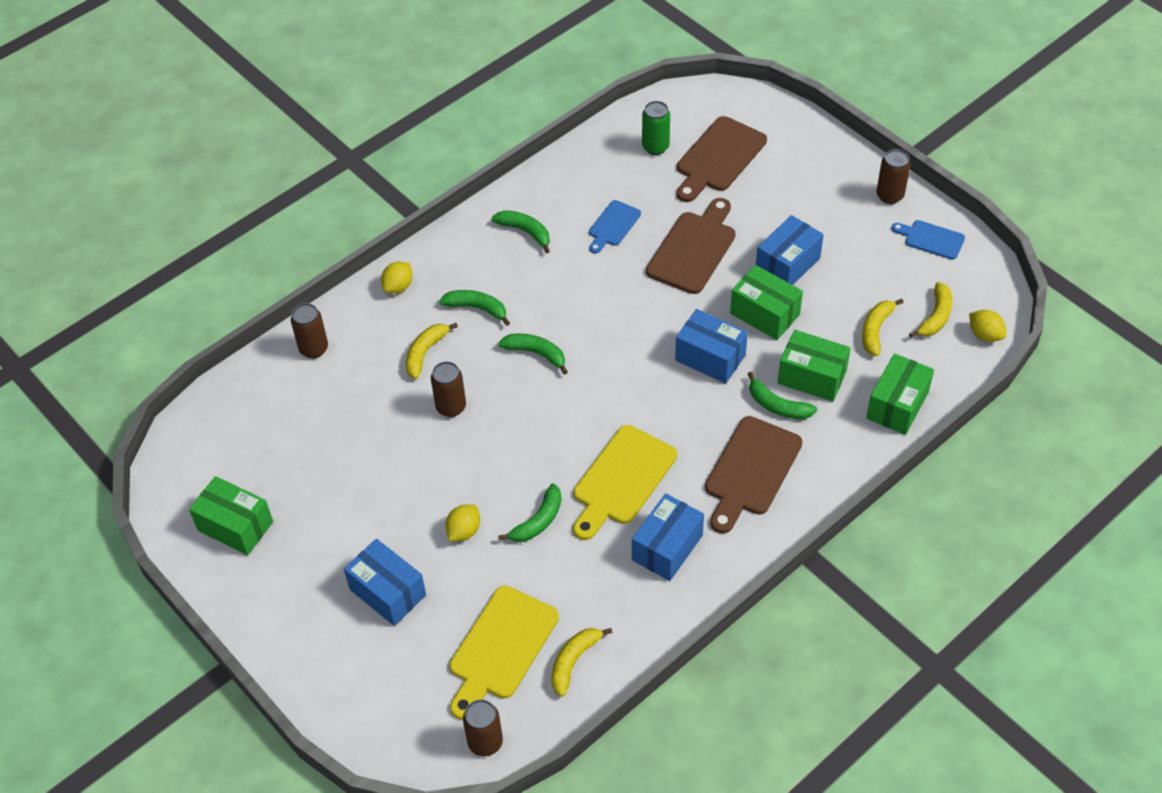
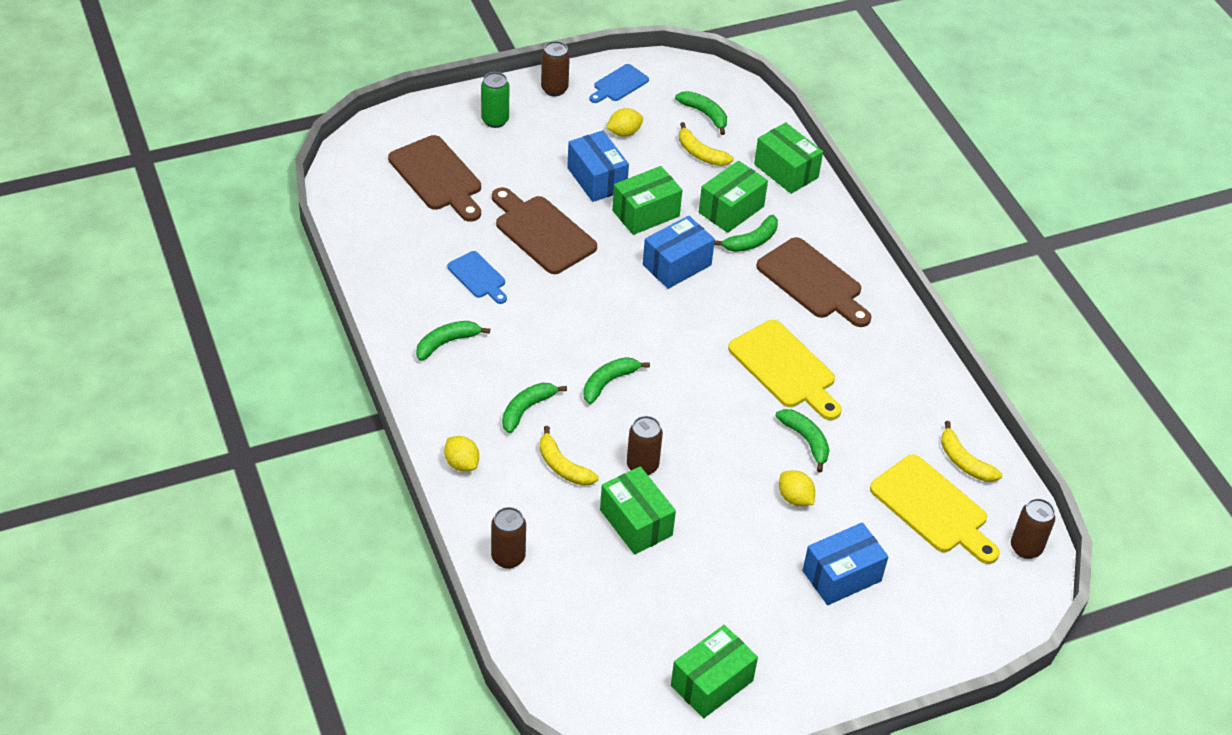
camera: 75 degrees left, 5 degrees down
blue box [632,493,704,581] -> none
green can [642,101,670,155] -> green can moved to [481,72,509,128]
yellow banana [909,282,952,338] -> green banana [675,91,727,135]
yellow lemon [969,310,1006,342] -> yellow lemon moved to [606,108,643,137]
none -> green box [600,466,676,555]

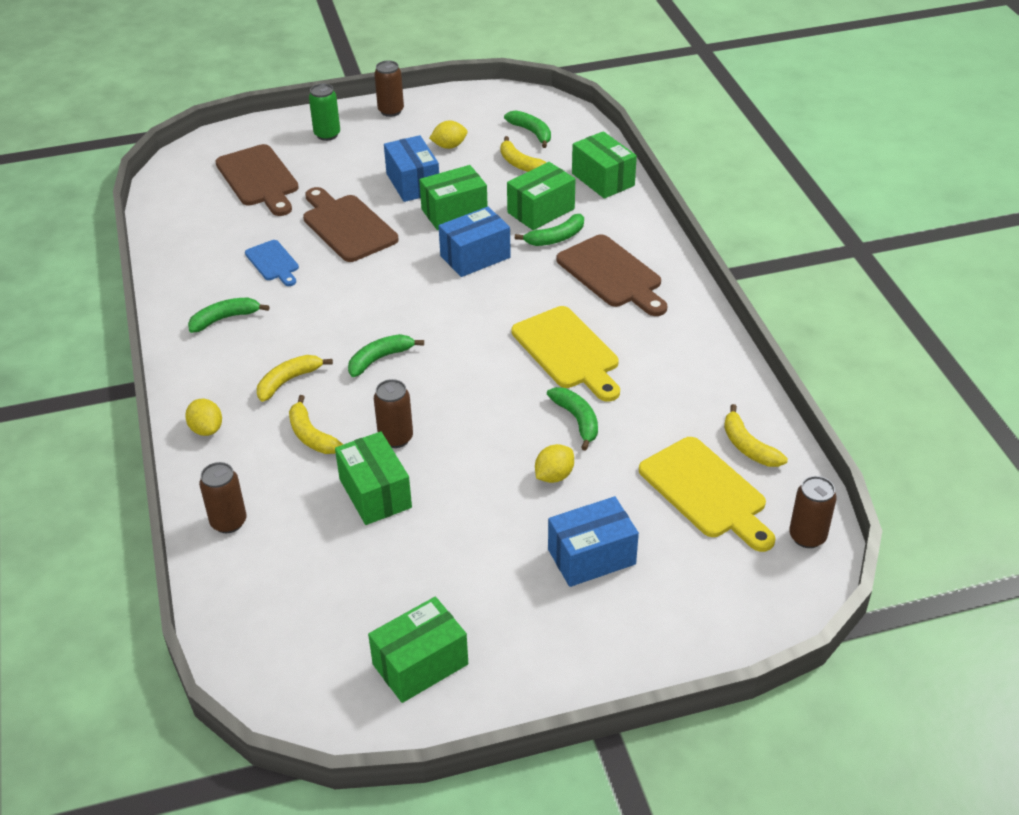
camera: 10 degrees right, 5 degrees down
green banana [502,383,567,434] -> yellow banana [257,355,333,402]
blue cutting board [589,64,649,103] -> none
yellow lemon [779,470,815,506] -> yellow lemon turned 75 degrees clockwise [535,444,574,483]

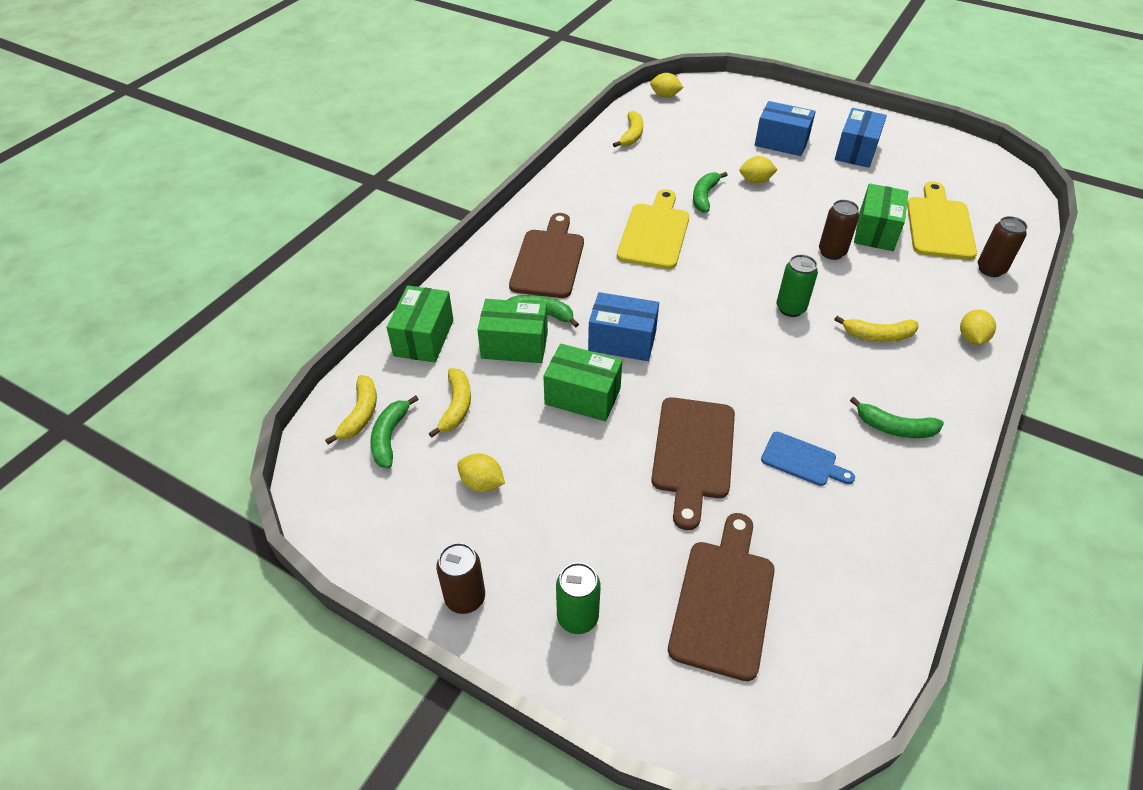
camera: 135 degrees left, 5 degrees up
blue cutting board [245,240,299,286] -> blue cutting board turned 105 degrees clockwise [761,432,855,486]
yellow banana [289,395,343,454] -> yellow banana moved to [325,375,377,444]
green banana [348,334,424,377] -> green can [777,254,818,317]
green box [368,597,468,703] -> none
blue box [384,135,439,202] -> blue box moved to [835,108,887,168]
yellow cutting board [639,437,776,552] -> yellow cutting board moved to [907,182,977,260]
brown can [789,476,837,548] -> yellow lemon [650,73,684,98]

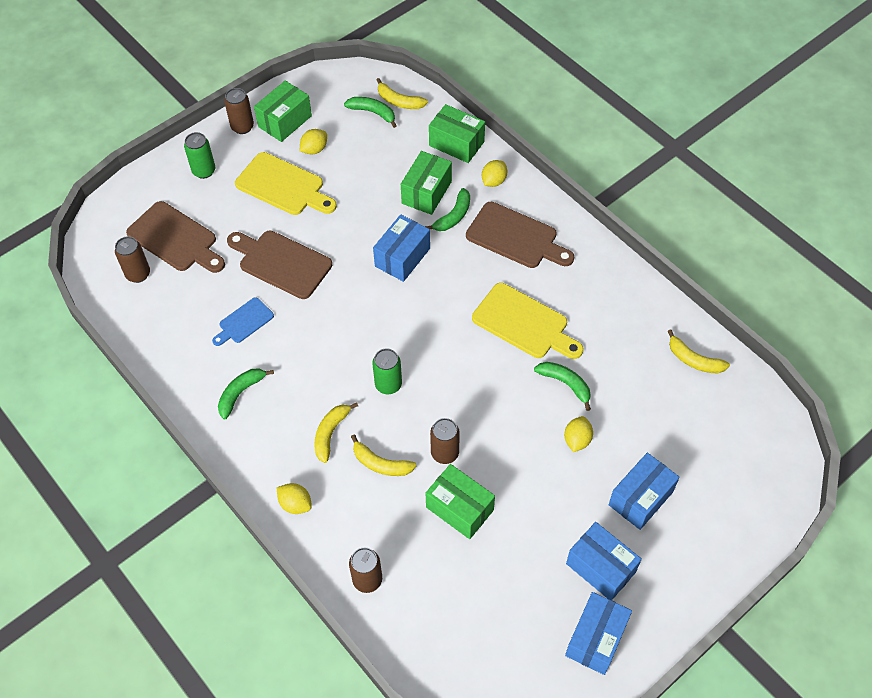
camera: 110 degrees right, 10 degrees up
yellow banana [428,368,471,438] -> yellow banana moved to [351,435,417,476]
green box [543,344,622,422] -> green box moved to [254,81,312,142]
yellow lemon [650,73,684,98] -> yellow lemon moved to [482,160,507,187]
yellow cutting board [907,182,977,260] -> yellow cutting board moved to [235,152,337,215]
none -> brown can [115,236,150,283]
none -> blue box [565,592,632,675]

